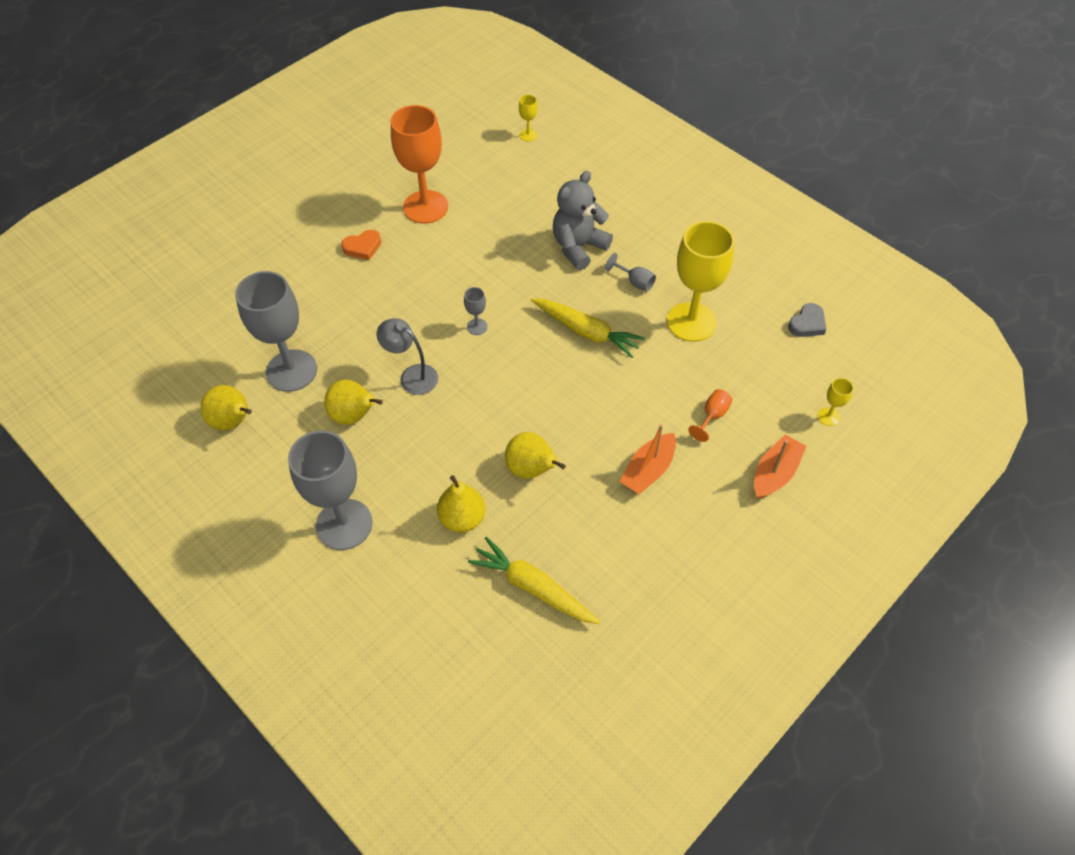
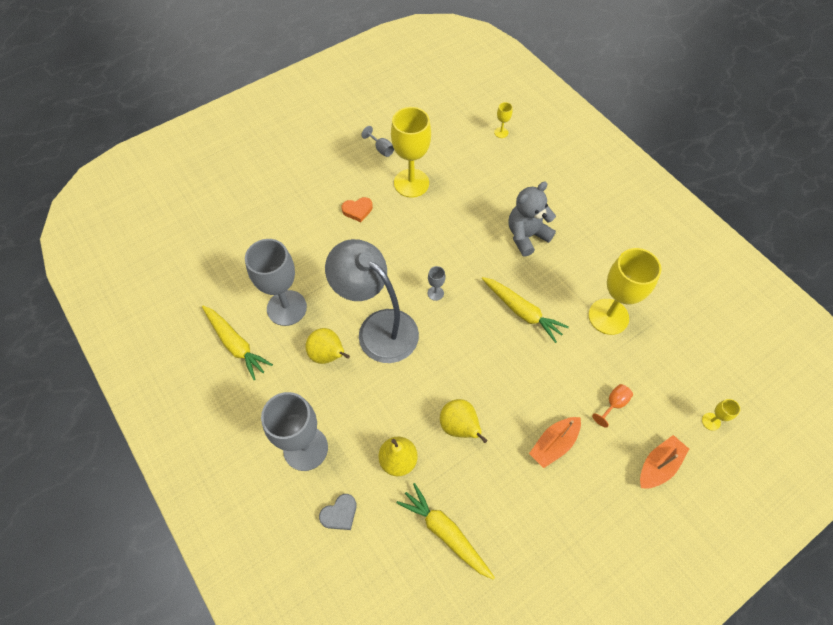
camera: 10 degrees right, 5 degrees up
yellow pear [200,385,252,430] -> yellow carrot [202,306,273,380]
grey lamp [377,318,438,395] -> grey lamp [325,239,419,363], size x2.00
orange goblet [391,105,448,224] -> yellow goblet [391,107,431,197]
grey goblet [605,253,656,292] -> grey goblet moved to [361,126,394,157]
grey heart [788,303,827,337] -> grey heart moved to [319,494,357,530]

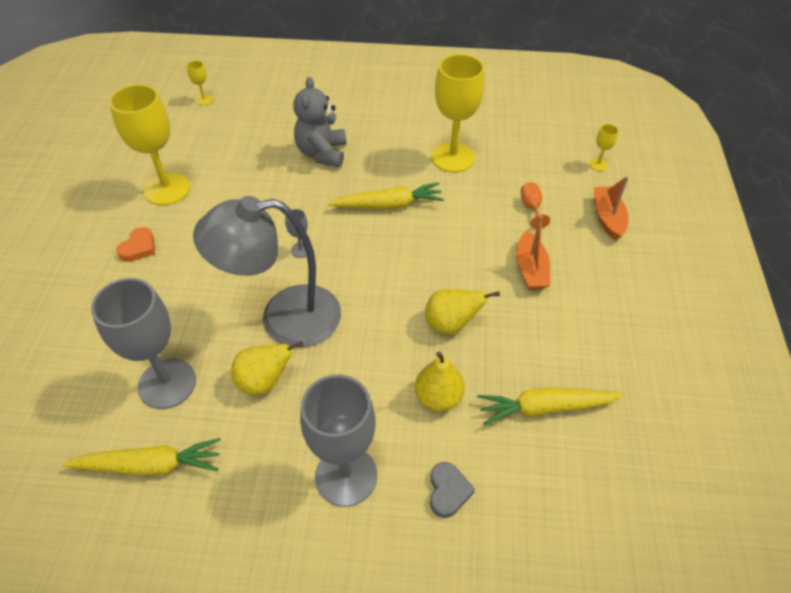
camera: 50 degrees left, 10 degrees down
grey goblet [361,126,394,157] -> none

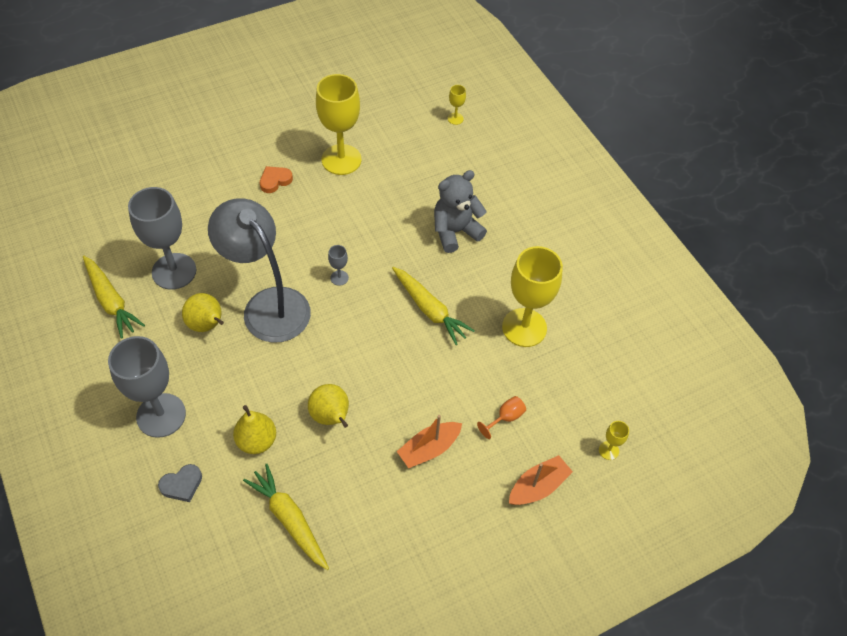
camera: 55 degrees right, 5 degrees up
orange heart [116,227,155,262] -> orange heart turned 150 degrees clockwise [260,166,293,193]

